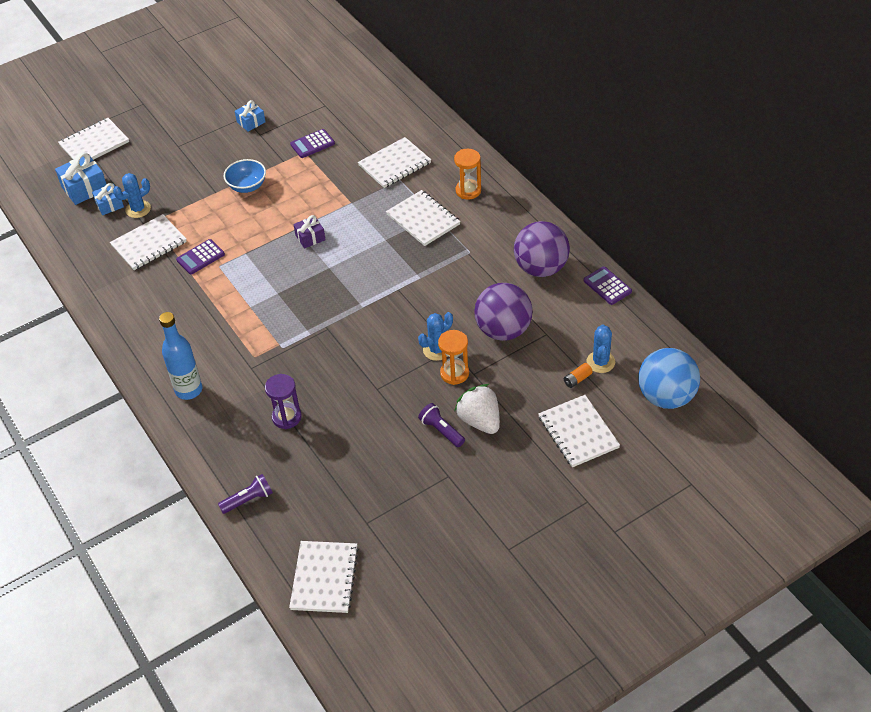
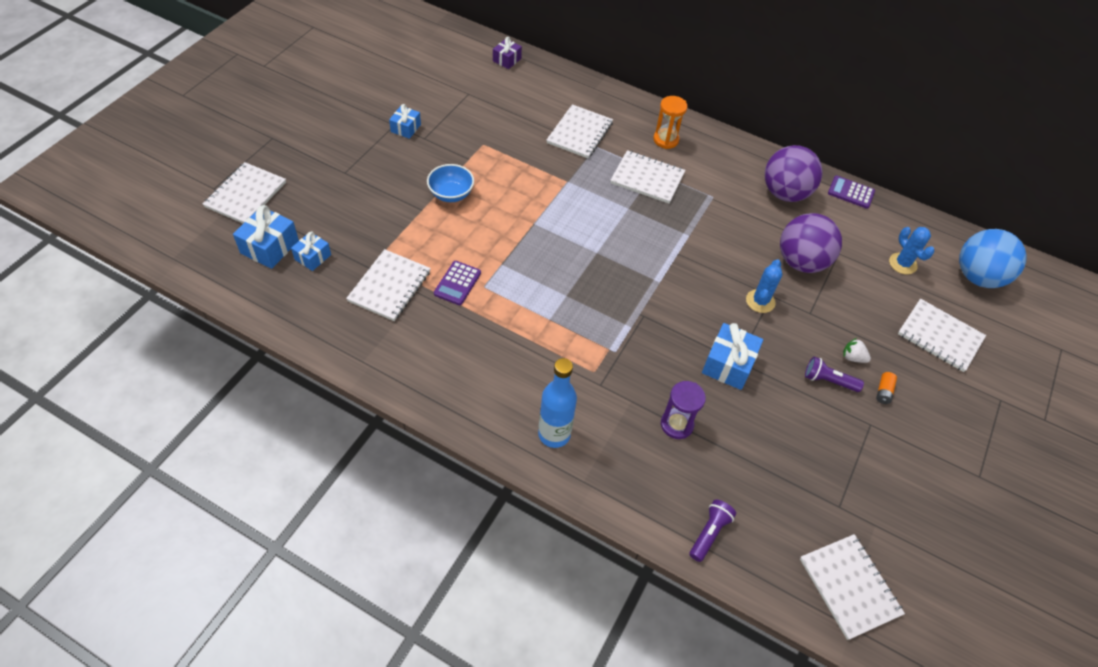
camera: 35 degrees left, 5 degrees up
blue cactus [113,173,151,218] -> none
purple calculator [290,129,335,158] -> none
purple gift [293,215,326,249] -> purple gift moved to [493,37,522,69]
orange hourglass [438,330,469,385] -> none
white strawberry [454,384,500,434] -> white strawberry [843,338,871,363], size x0.51
orange battery [564,363,593,388] -> orange battery moved to [876,372,897,404]
none -> blue gift [702,323,763,390]

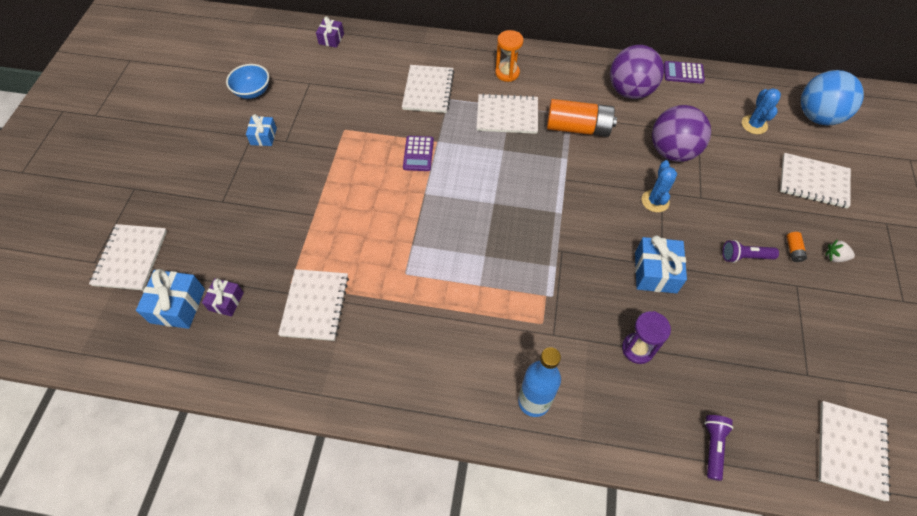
camera: 15 degrees left, 5 degrees up
blue gift [291,232,331,271] -> purple gift [202,278,244,317]
blue bowl [427,164,474,202] -> blue bowl moved to [226,64,269,99]
purple calculator [434,261,481,305] -> purple calculator moved to [403,136,434,171]
white notebook [800,534,905,640] -> white notebook turned 60 degrees clockwise [819,401,891,501]
white strawberry [843,338,871,363] -> white strawberry moved to [825,239,855,262]
blue cactus [889,227,935,275] -> blue cactus turned 45 degrees clockwise [742,88,781,134]
none -> orange battery [547,99,617,137]

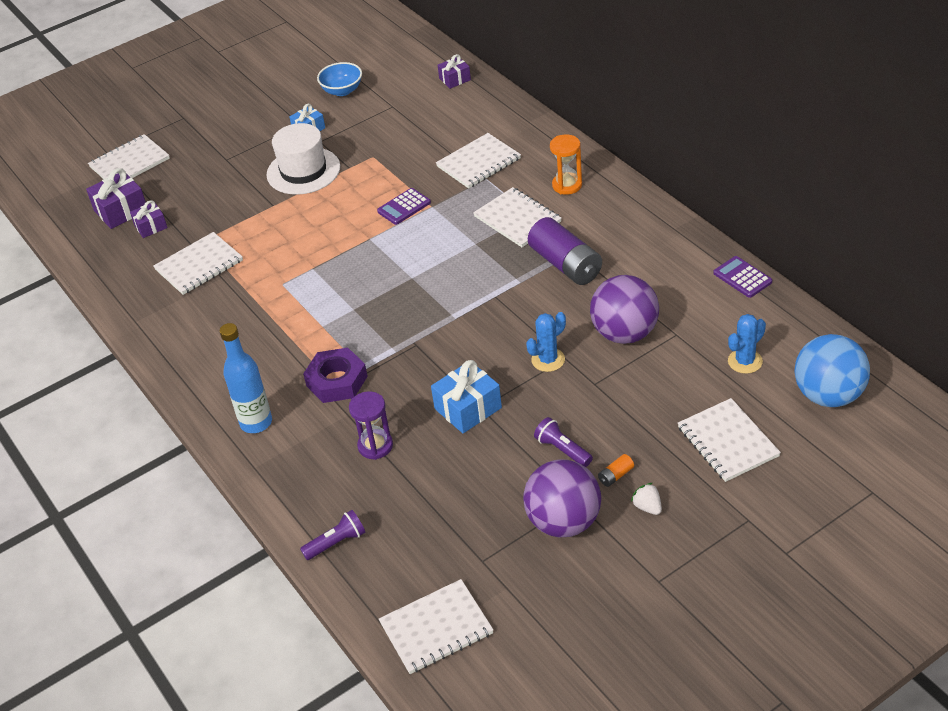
camera: 50 degrees right, 15 degrees down
blue gift [136,269,205,329] -> purple gift [86,168,146,229]
orange battery [547,99,617,137] -> purple battery [528,217,602,285]
purple ball [610,45,664,99] -> purple ball moved to [523,459,601,537]
none -> white hat [266,123,340,195]
none -> purple nut [303,348,368,403]

